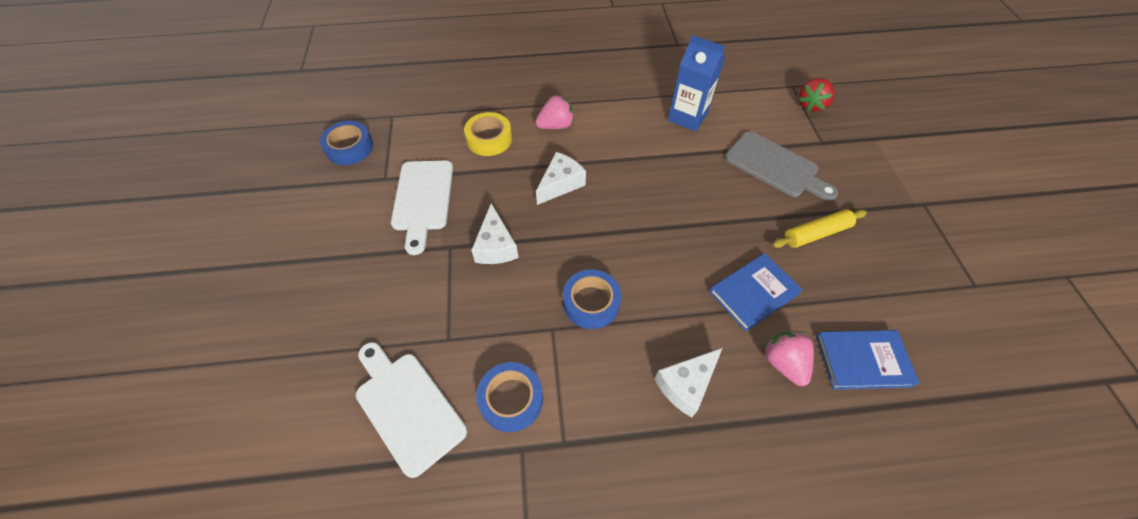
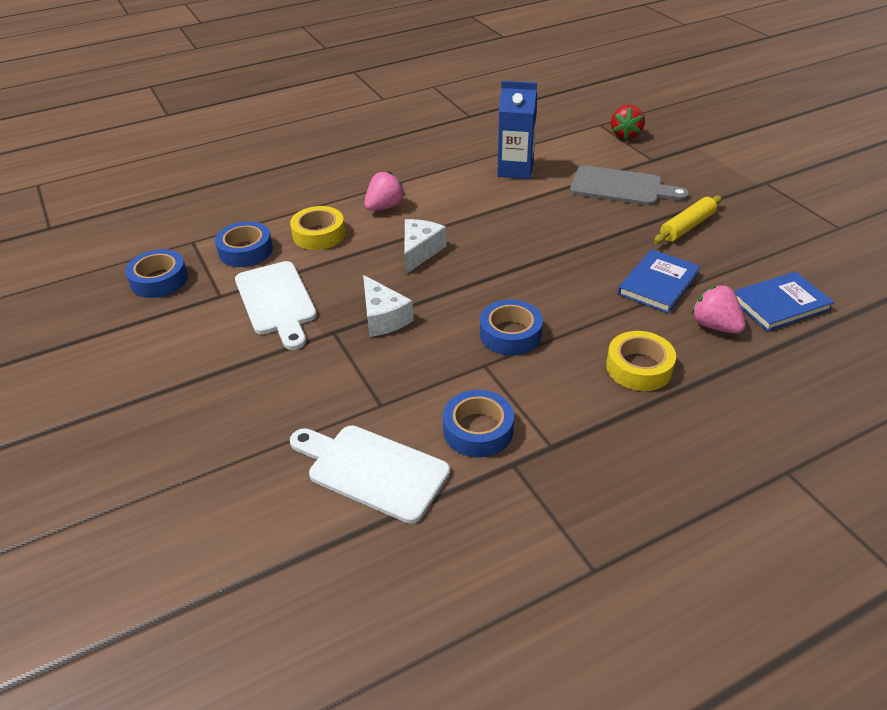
camera: 20 degrees left, 15 degrees down
white cheese [655,348,722,417] -> yellow tape [606,331,676,391]
none -> blue tape [215,222,273,267]

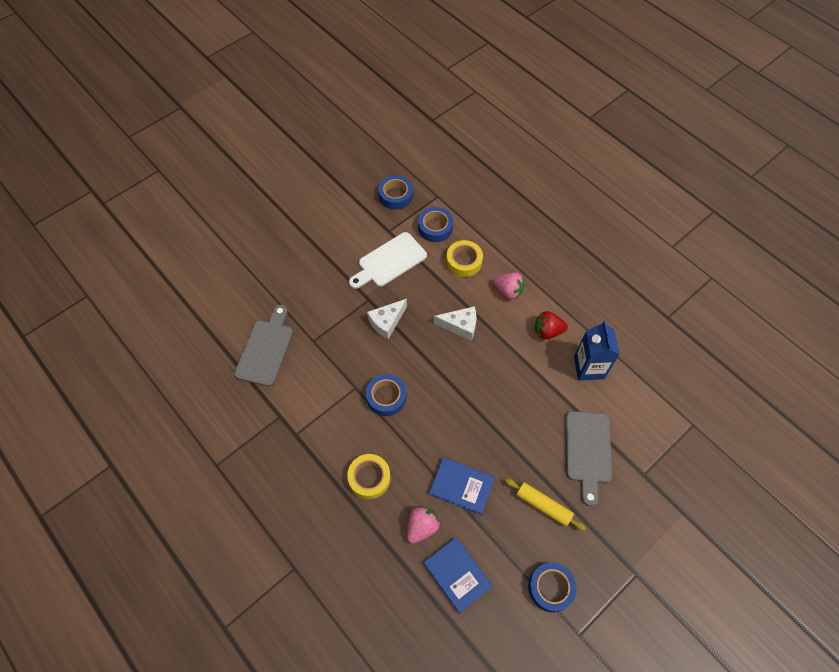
camera: 75 degrees right, 20 degrees up
white cutting board [290,425,450,524] -> grey cutting board [234,305,293,386]
blue tape [443,390,514,458] -> blue tape moved to [528,563,577,613]
red strawberry [611,105,645,139] -> red strawberry moved to [535,311,568,339]

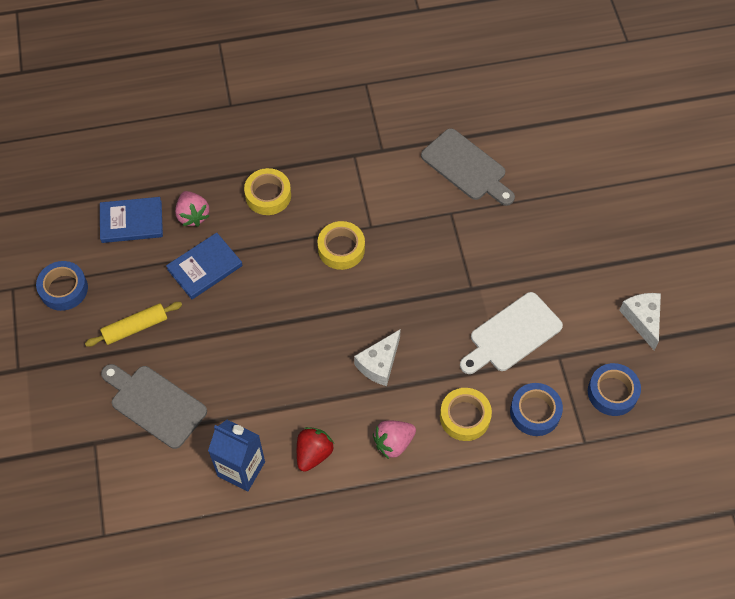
camera: 120 degrees right, 0 degrees up
white cutting board [349,232,427,289] -> white cutting board turned 120 degrees counterclockwise [460,292,563,374]
blue tape [366,374,406,416] -> yellow tape [317,221,365,270]
white cheese [367,299,407,339] -> white cheese moved to [619,293,661,350]

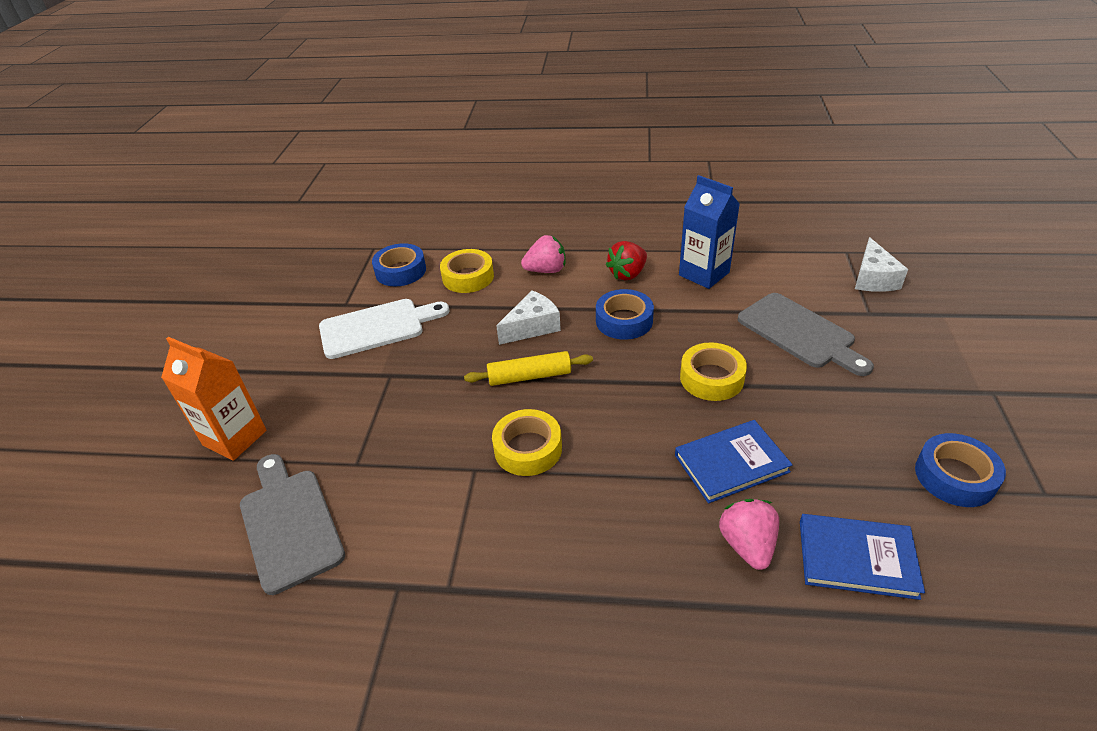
camera: 160 degrees left, 20 degrees down
yellow rolling pin [85,302,182,347] -> yellow rolling pin moved to [464,351,593,386]
yellow tape [244,168,291,215] -> yellow tape moved to [680,342,747,401]
blue tape [588,363,641,416] -> blue tape moved to [596,289,654,340]
white cheese [619,293,661,350] -> white cheese moved to [855,237,908,292]
none -> orange carton [161,337,267,461]

